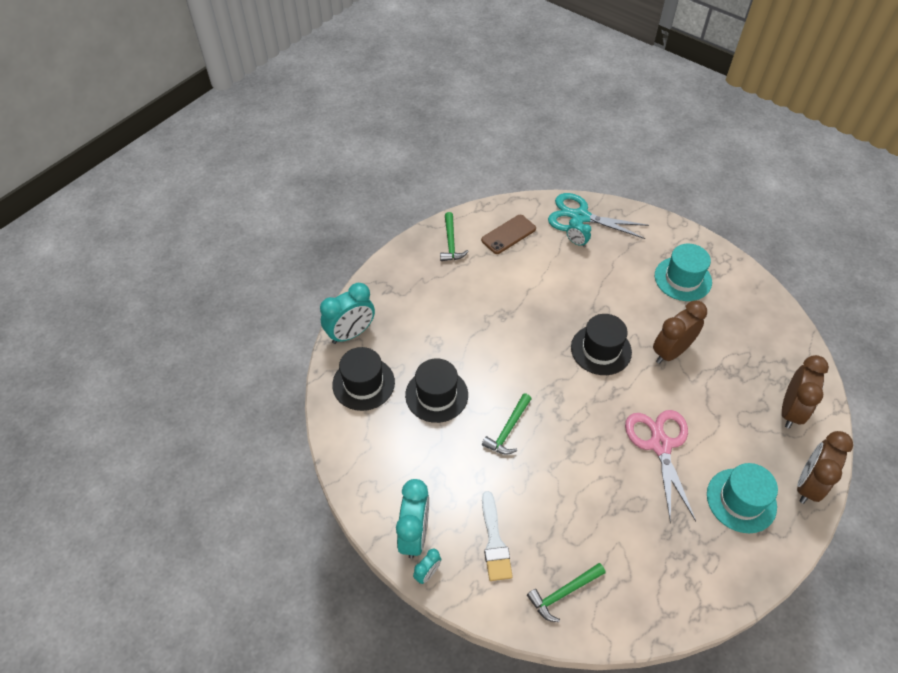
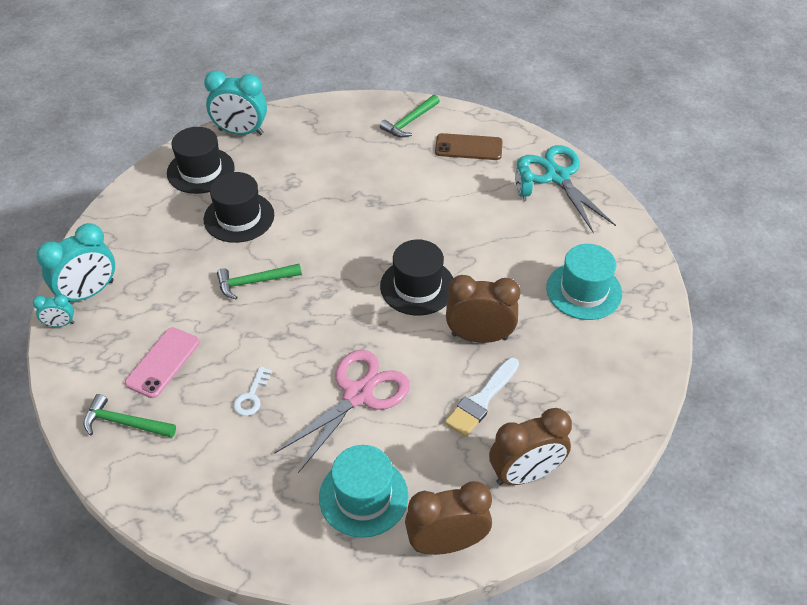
camera: 45 degrees right, 5 degrees down
white brush [482,491,513,581] -> white brush moved to [444,358,519,437]
none -> pink phone [125,327,200,398]
none -> white key [233,367,272,416]

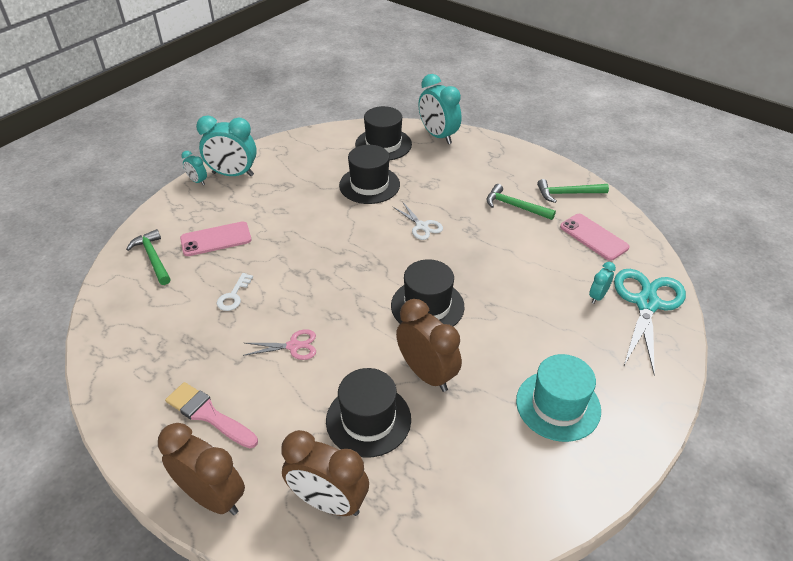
camera: 45 degrees right, 5 degrees down
green hammer [217,264,302,299] -> green hammer moved to [487,184,556,220]
white key [233,367,272,416] -> white key turned 45 degrees counterclockwise [217,273,253,311]
pink scissors [274,350,410,473] -> pink scissors [243,329,316,360], size x0.51
turquoise hat [319,445,409,538] -> pink brush [165,382,258,448]
brown phone [435,133,503,160] -> pink phone [560,214,629,261]
white brush [444,358,519,437] -> black hat [326,368,411,458]
none -> white scissors [392,203,443,240]

